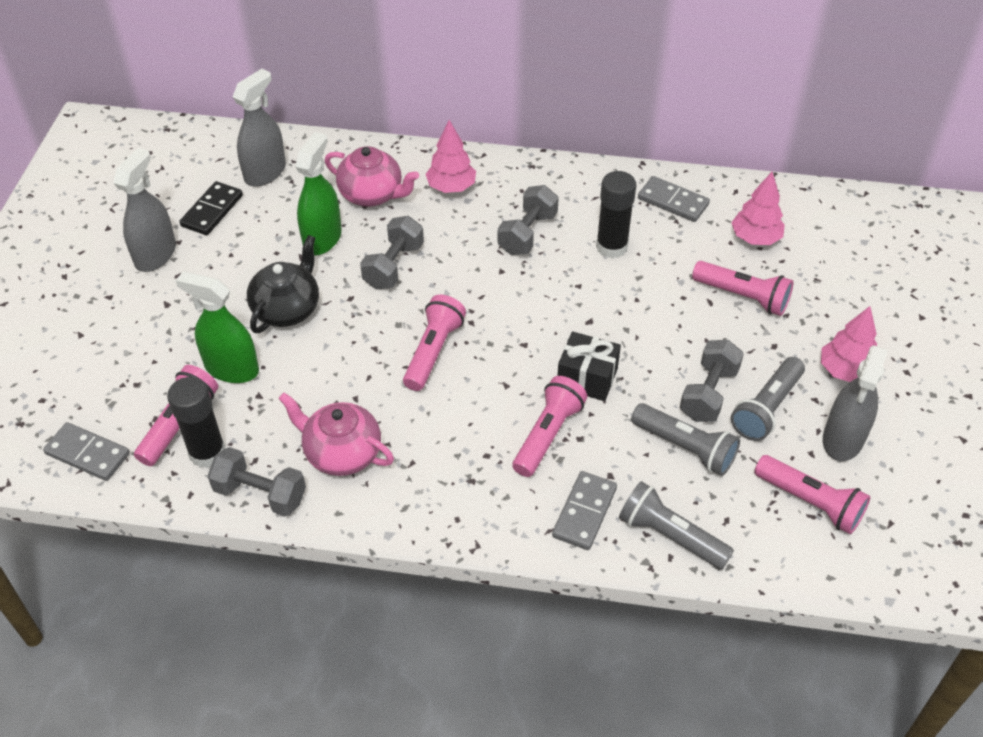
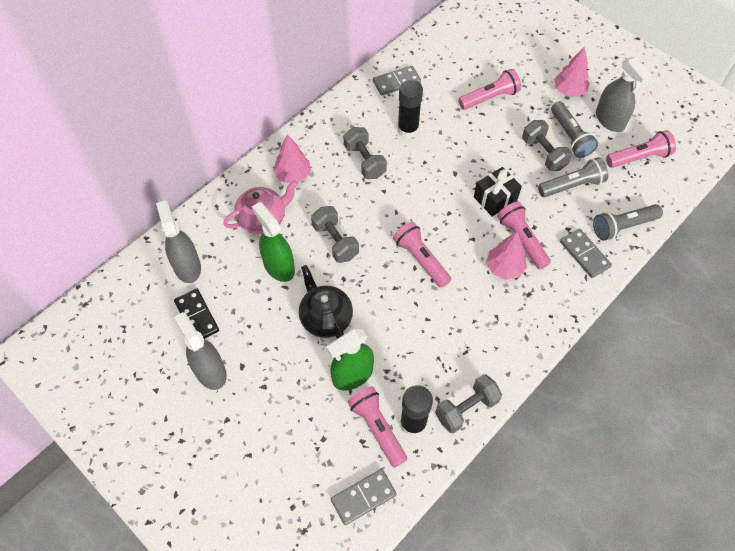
camera: 55 degrees left, 10 degrees up
pink teapot [278,393,394,476] -> none
pink tree [731,172,785,245] -> pink tree moved to [486,232,527,280]

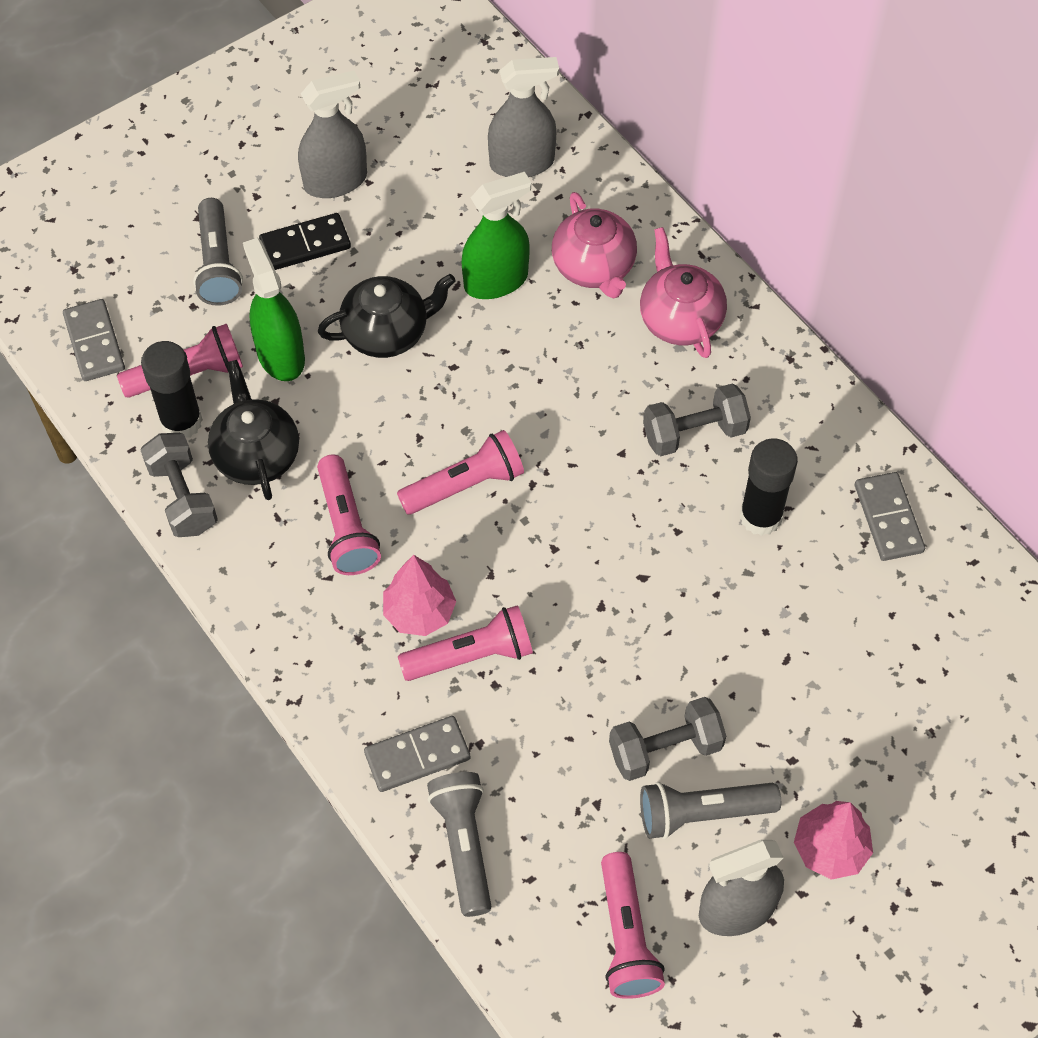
camera: 100 degrees right, 0 degrees up
black domino [174,289,219,339] -> black domino moved to [259,213,351,270]
pink tree [273,134,311,184] -> pink teapot [640,227,727,358]
grey dumbbell [311,206,359,263] -> none
pink flashlight [458,69,521,110] -> pink flashlight moved to [317,455,381,575]
black gift [474,167,522,216] -> none
grey flashlight [538,157,608,197] -> grey flashlight moved to [193,198,243,306]
none -> black teapot [208,360,299,500]

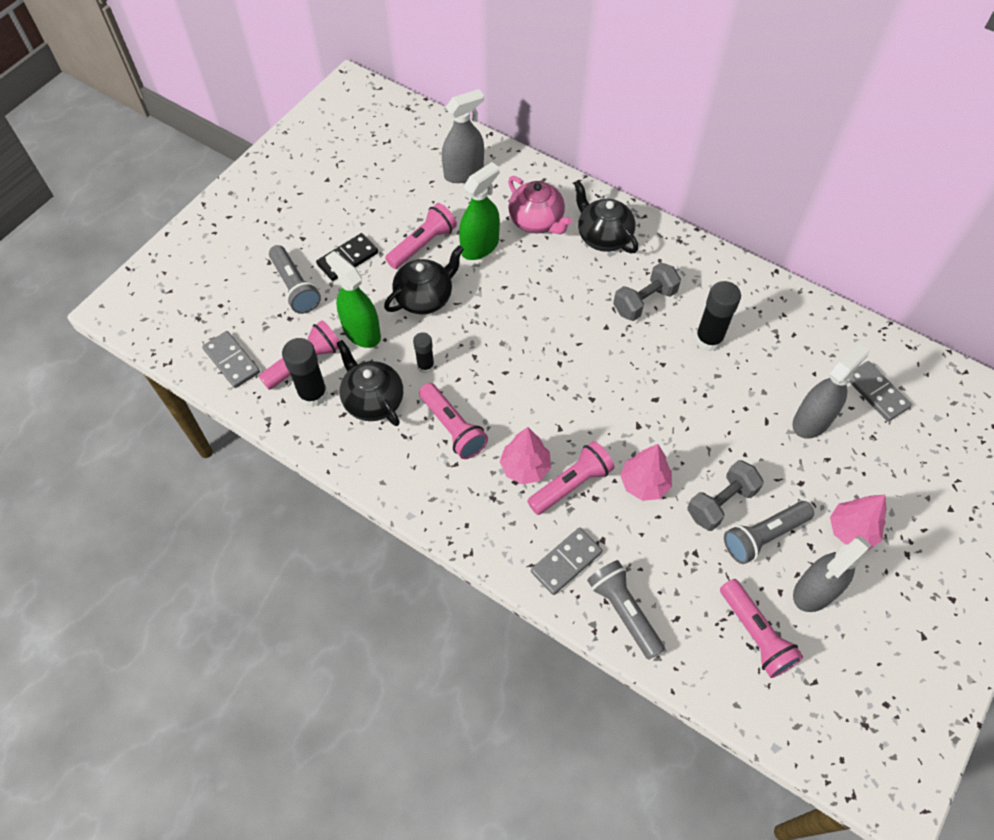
camera: 20 degrees left, 0 degrees up
grey dumbbell [140,433,218,537] -> none
grey spray bottle [298,71,367,198] -> grey spray bottle moved to [792,343,869,438]
pink flashlight [397,430,524,515] -> pink flashlight moved to [385,203,457,269]
pink teapot [640,227,727,358] -> black teapot [574,180,638,253]
grey domino [855,472,925,561] -> grey domino moved to [849,361,912,422]
none -> black glue stick [413,332,435,374]
none -> pink tree [620,444,672,501]

